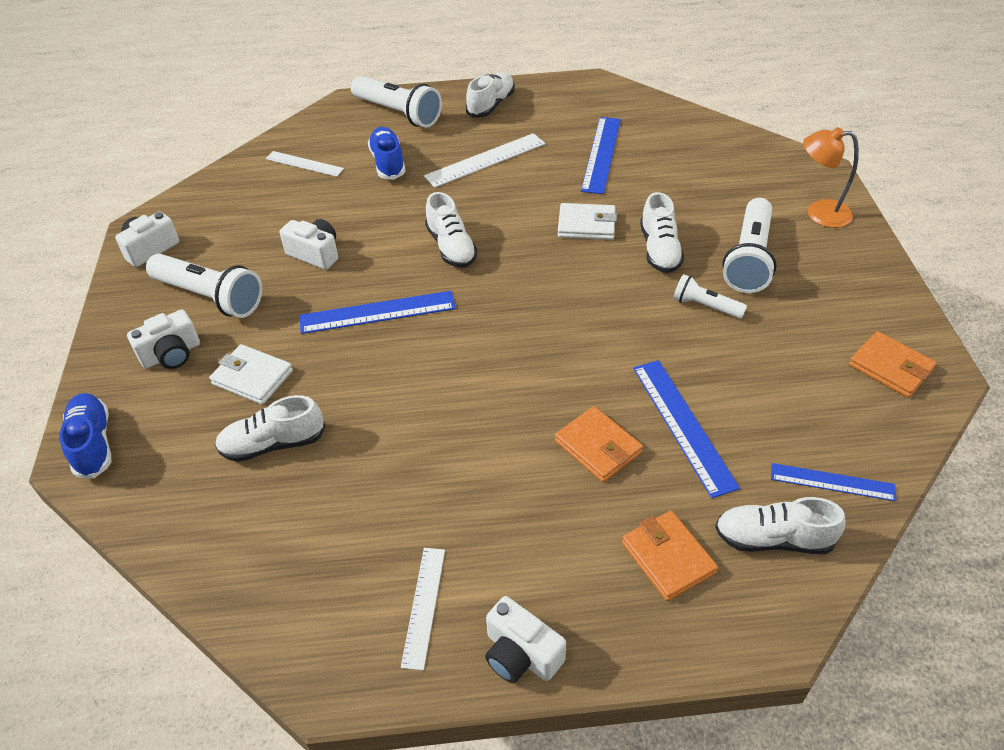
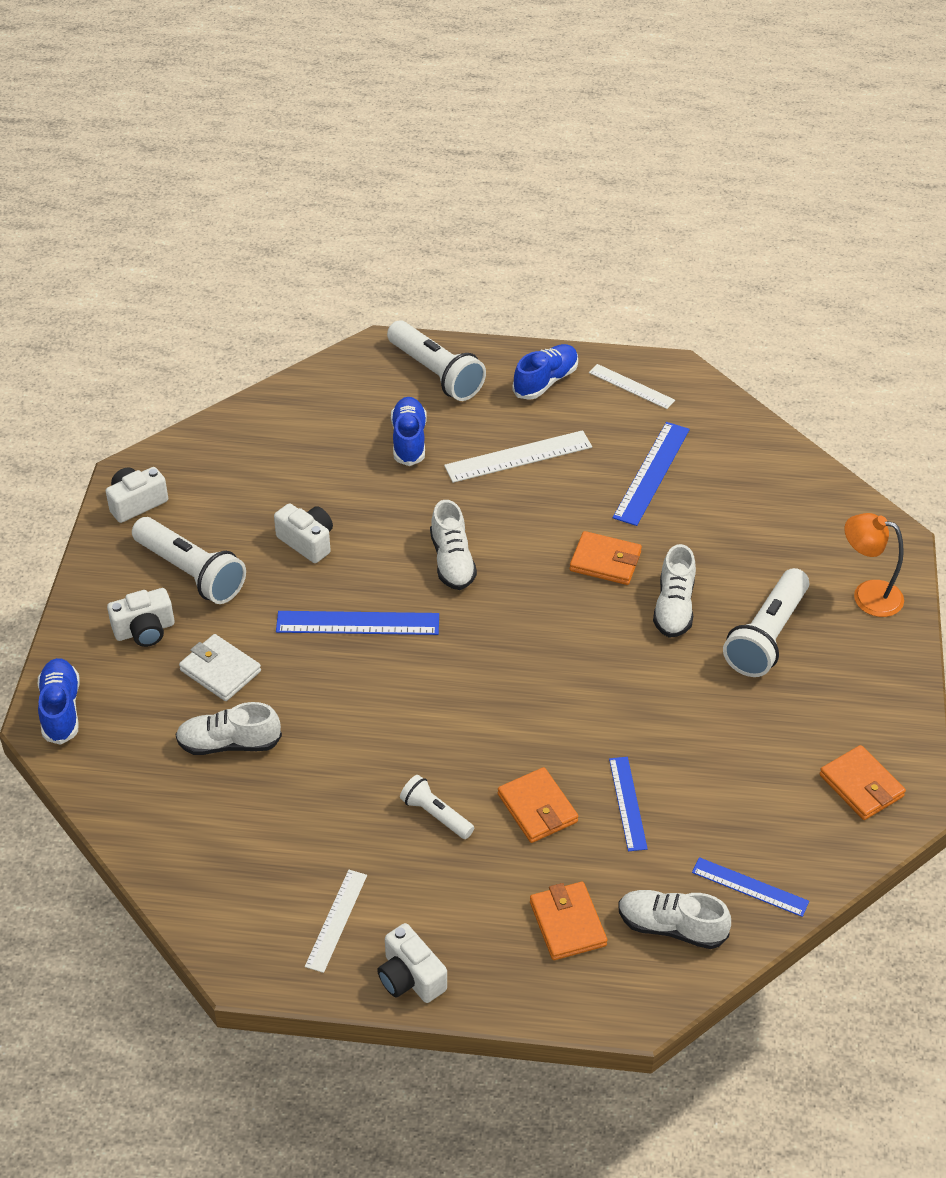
camera: 10 degrees right, 0 degrees up
white ruler [266,151,344,177] -> white ruler moved to [589,364,675,409]
white shoe [466,72,515,118] -> blue shoe [512,344,578,400]
white wallet [558,203,617,240] -> orange wallet [570,531,642,585]
blue ruler [633,360,740,498] -> blue ruler [609,757,648,851], size x0.64
white flashlight [673,274,747,319] -> white flashlight moved to [400,775,474,839]

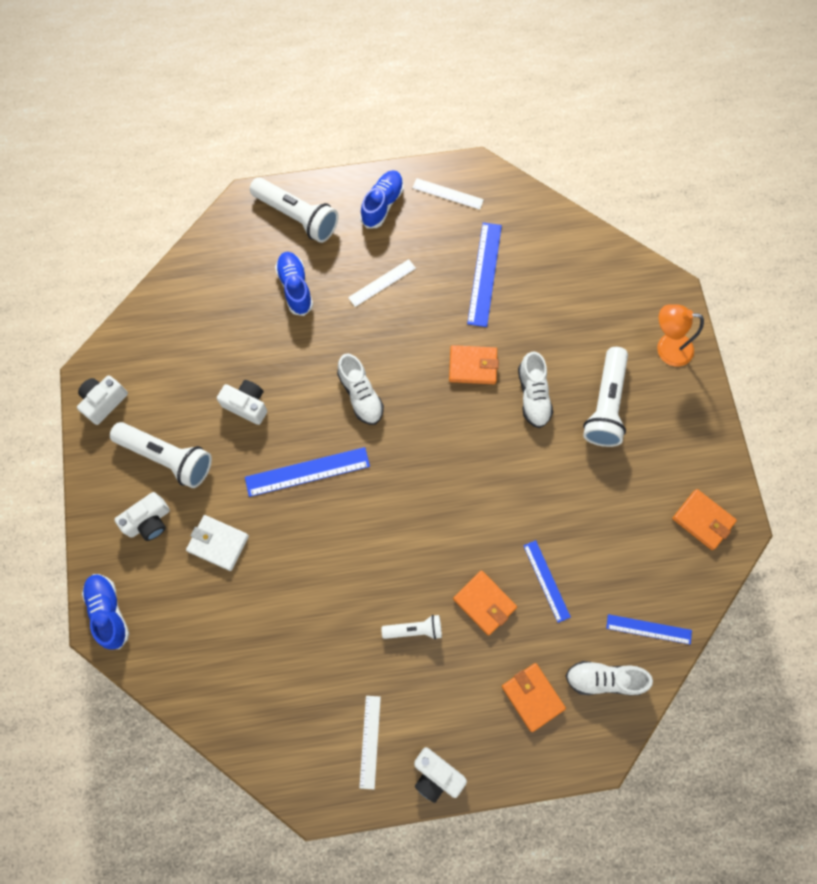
camera: 15 degrees left, 25 degrees up
white shoe [175,702,282,755] -> none
white flashlight [400,775,474,839] -> white flashlight turned 150 degrees clockwise [381,615,442,640]
white ruler [444,430,592,483] -> white ruler [348,259,416,307], size x0.64

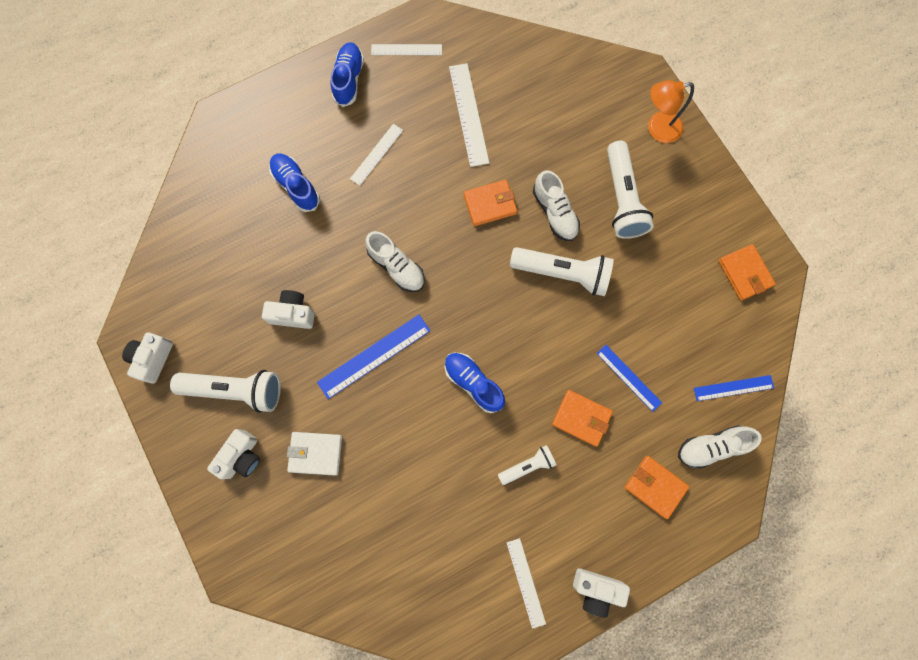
camera: 20 degrees left, 5 degrees up
blue shoe [82,574,129,650] -> blue shoe moved to [445,353,505,413]
white flashlight [250,177,338,243] -> white flashlight moved to [510,247,614,296]
blue ruler [467,222,502,327] -> white ruler [449,63,489,167]
orange wallet [672,489,737,550] -> orange wallet turned 45 degrees clockwise [718,244,776,300]

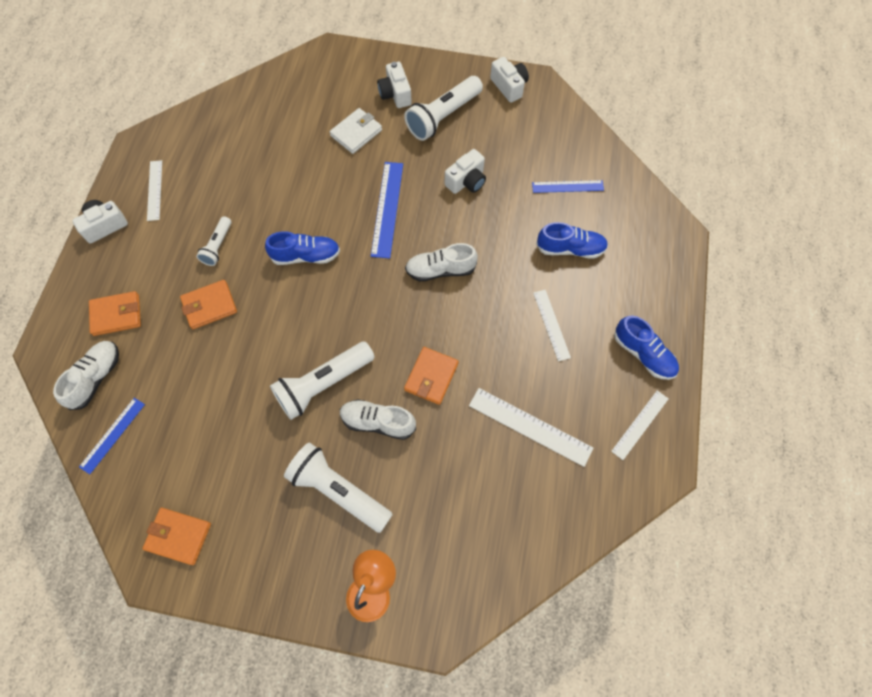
camera: 130 degrees right, 10 degrees down
white ruler [507,538,546,629] -> white ruler turned 60 degrees clockwise [147,160,162,221]
blue ruler [597,345,662,412] -> blue ruler moved to [532,180,604,193]

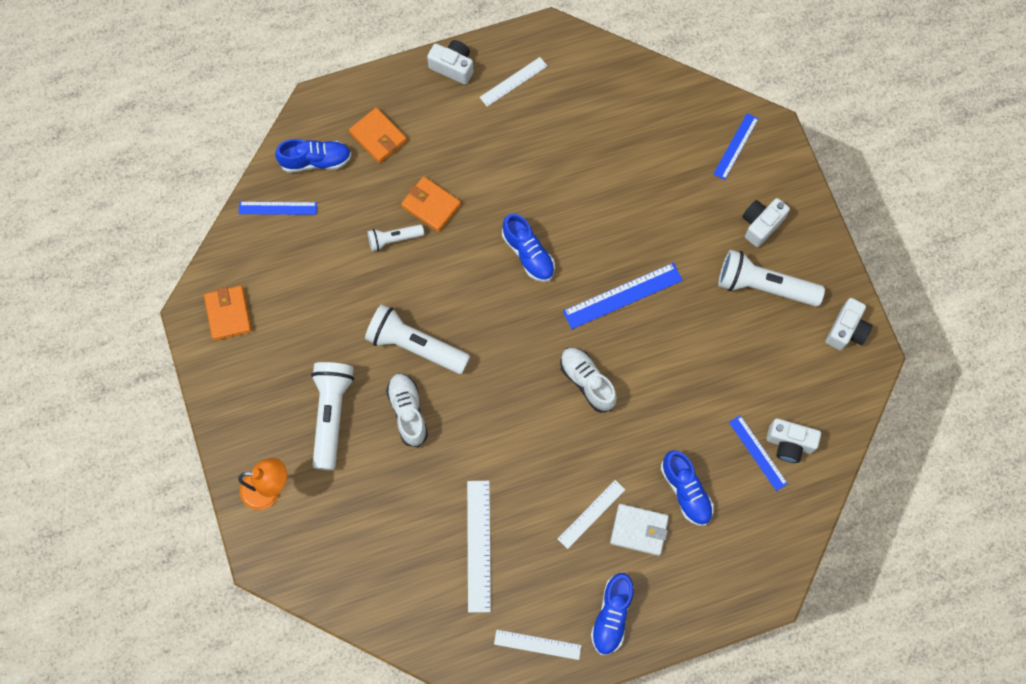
camera: 60 degrees right, 5 degrees up
white shoe [53,341,119,410] -> blue shoe [275,139,351,173]
white flashlight [196,216,231,266] -> white flashlight moved to [368,224,424,252]
white wallet [330,108,382,154] -> white wallet moved to [610,504,669,556]
orange wallet [404,347,459,405] -> none
white camera [445,149,486,194] -> white camera moved to [767,419,821,463]
none -> blue ruler [713,113,759,180]

